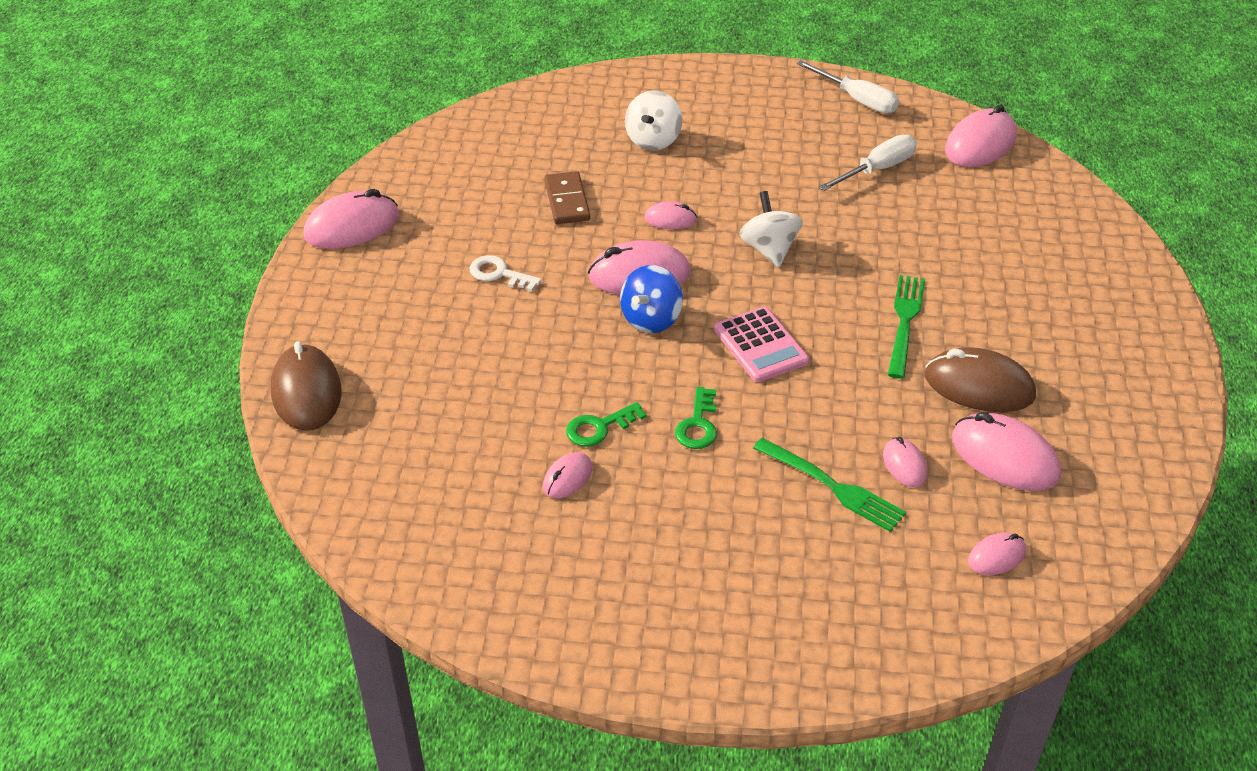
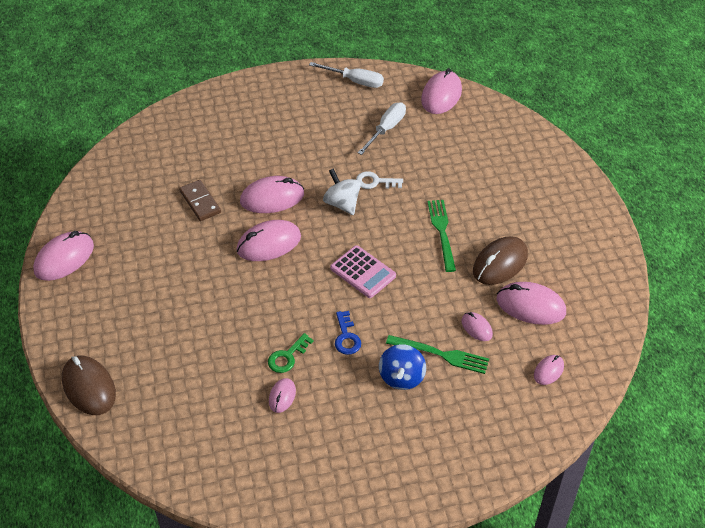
camera: 20 degrees left, 5 degrees up
white key [470,255,541,292] -> white key moved to [356,171,403,189]
blue spinning top [620,265,683,333] -> blue spinning top moved to [379,344,426,390]
white spinning top [625,90,682,151] -> none
pink mouse [645,201,697,229] -> pink mouse [240,176,304,213], size x1.87
green key [675,387,717,449] -> blue key [335,311,361,355]
brown mouse [925,347,1036,412] -> brown mouse turned 45 degrees counterclockwise [473,236,528,285]

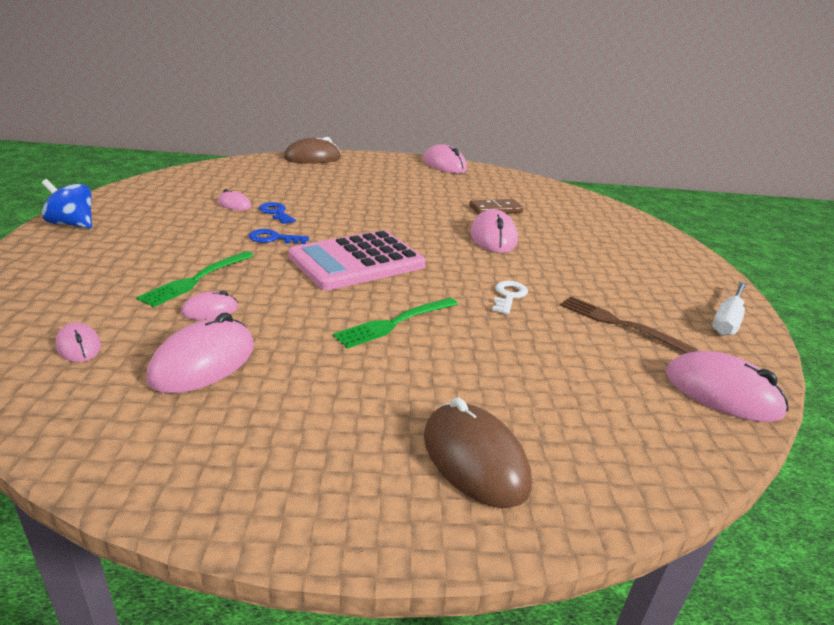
camera: 100 degrees right, 20 degrees down
pink mouse [237,220,301,261] -> none
green key [268,333,314,373] -> blue key [259,202,296,224]
white spinning top [323,169,361,215] -> none
pink calculator [330,245,396,298] -> pink calculator [288,230,426,290], size x1.67
white screwdriver [357,102,406,155] -> brown fork [560,296,697,353]
blue spinning top [379,344,426,390] -> blue spinning top moved to [42,179,92,229]
green fork [427,200,456,272] -> green fork turned 135 degrees clockwise [333,298,458,349]
brown mouse [473,236,528,285] -> brown mouse moved to [424,397,532,508]

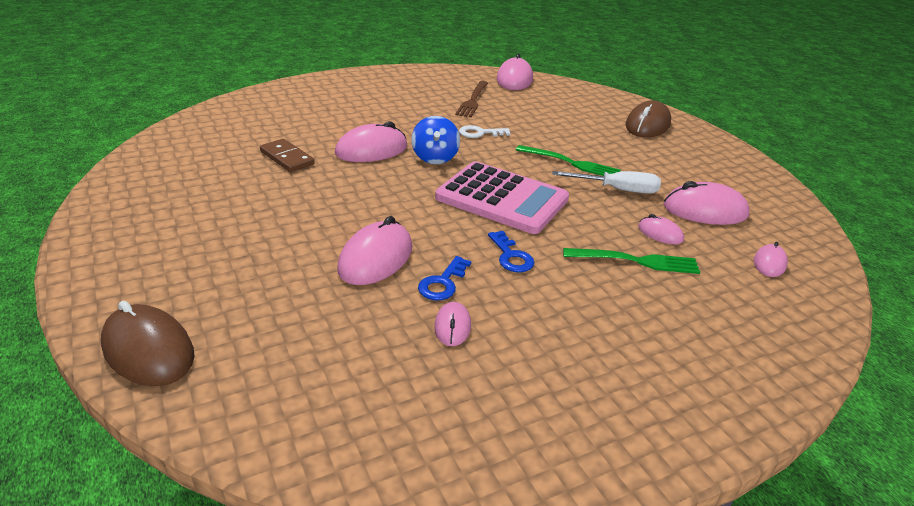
camera: 115 degrees left, 5 degrees up
blue spinning top [42,179,92,229] -> blue spinning top moved to [411,116,460,164]
pink mouse [423,145,467,173] -> pink mouse moved to [337,216,412,285]
white screwdriver [712,282,747,336] -> white screwdriver moved to [553,171,661,194]

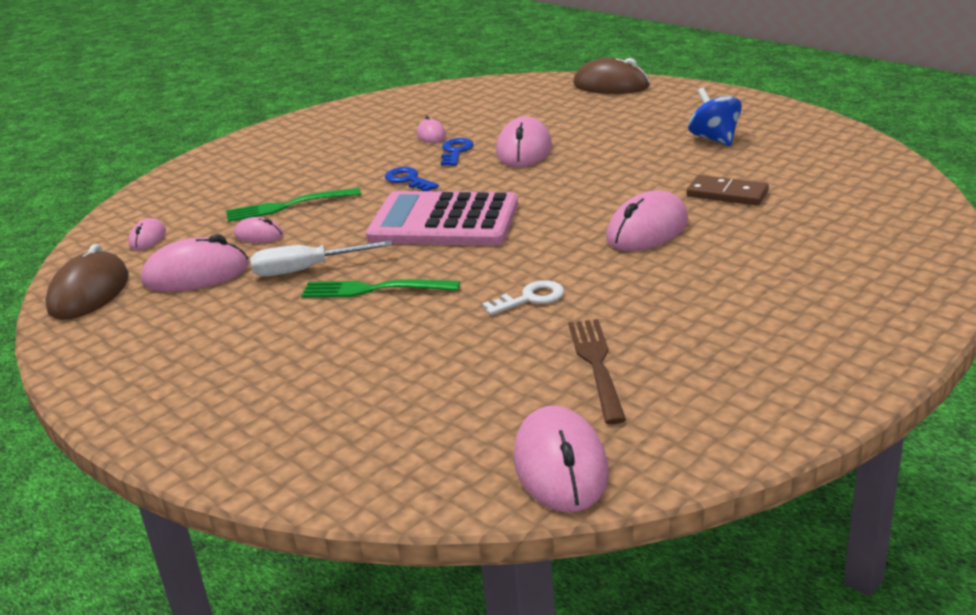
camera: 165 degrees right, 5 degrees down
blue spinning top [411,116,460,164] -> blue spinning top moved to [688,87,742,146]
brown mouse [625,100,671,137] -> brown mouse moved to [45,244,129,320]

